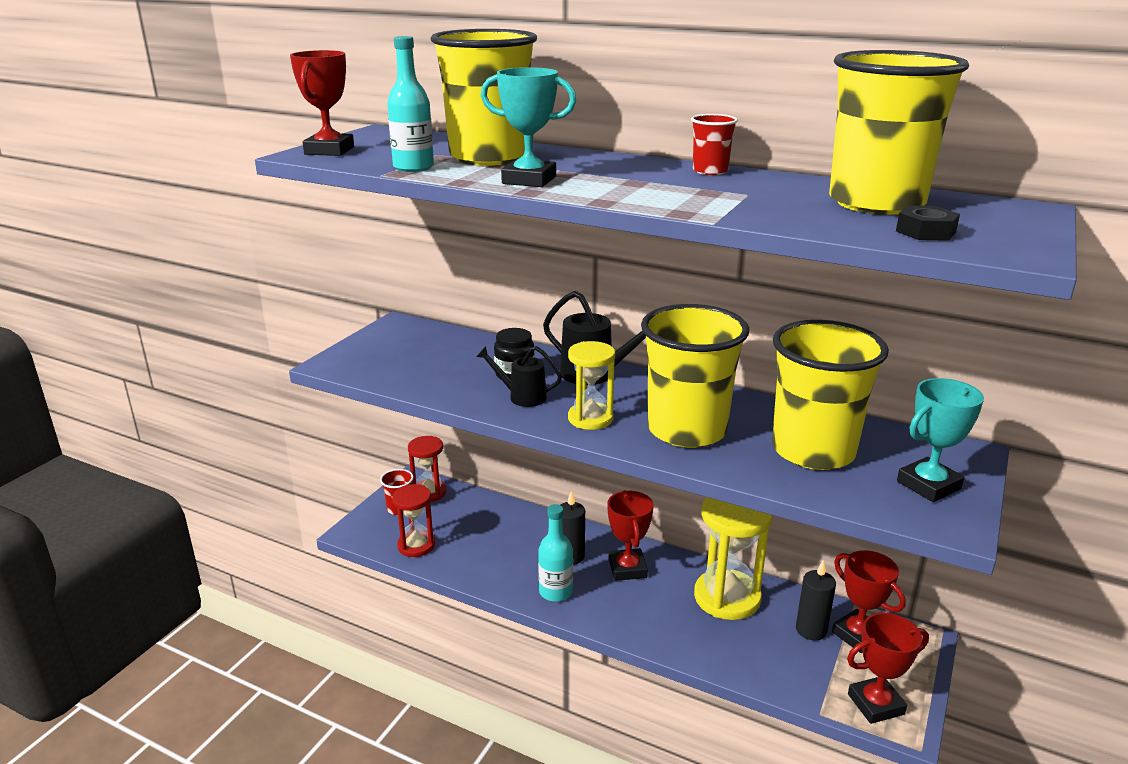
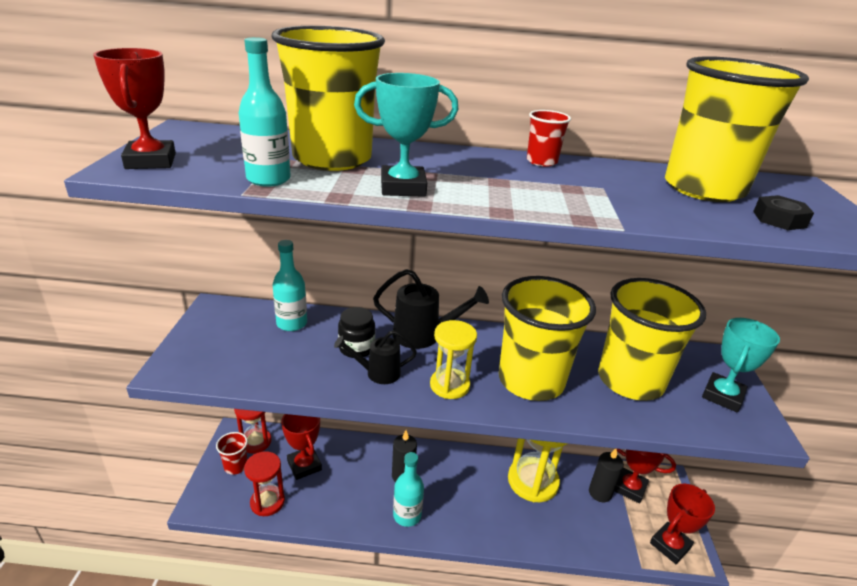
camera: 25 degrees left, 5 degrees up
red trophy [607,490,654,581] -> red trophy moved to [281,414,322,480]
none -> turquoise bottle [273,240,307,331]

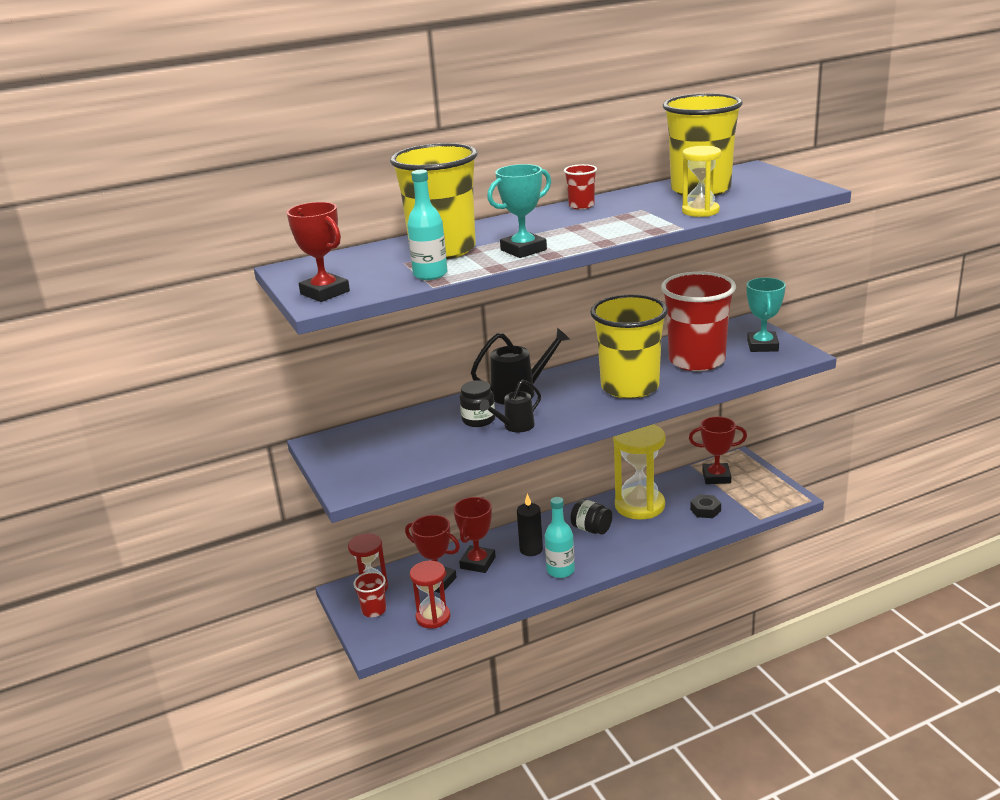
camera: 25 degrees left, 5 degrees down
turquoise bottle [273,240,307,331] -> none
yellow hourglass [430,320,477,399] -> yellow hourglass moved to [682,146,721,217]
black candle [589,448,624,502] -> none
yellow cup [598,278,706,401] -> red cup [661,272,736,371]
red trophy [650,484,715,564] -> red trophy moved to [453,497,496,573]
black nut [753,195,814,230] -> black nut moved to [690,495,721,518]
none -> black jar [570,499,612,534]

